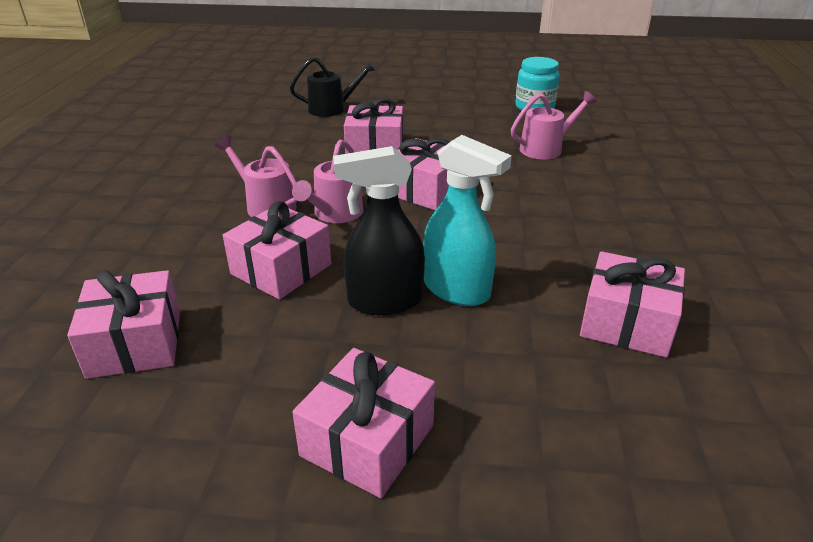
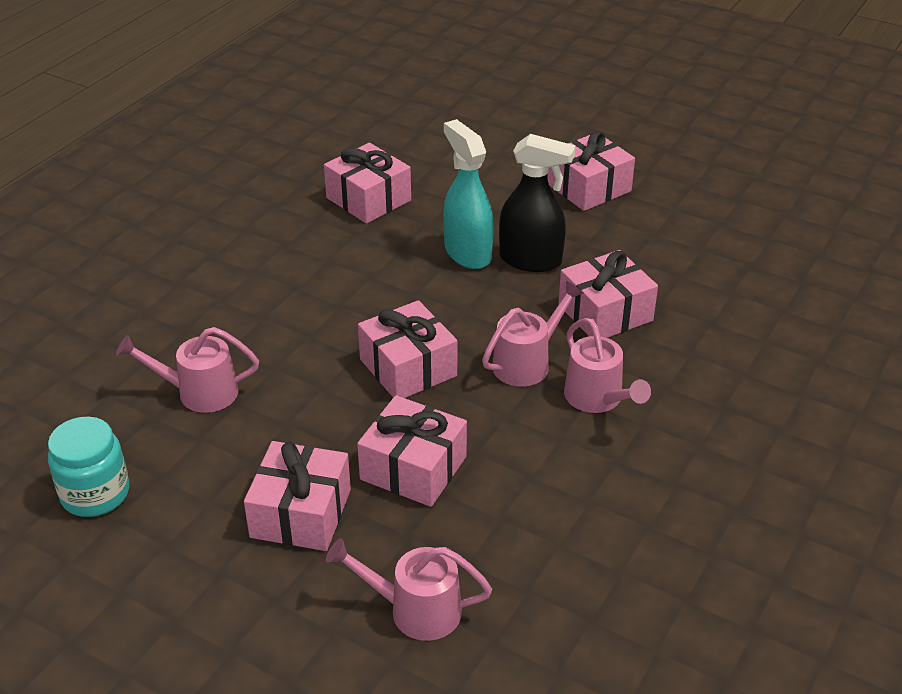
camera: 155 degrees left, 5 degrees up
pink gift [67,270,180,379] -> pink gift moved to [244,441,351,551]
black watering can [290,57,376,117] -> pink watering can [326,538,492,641]

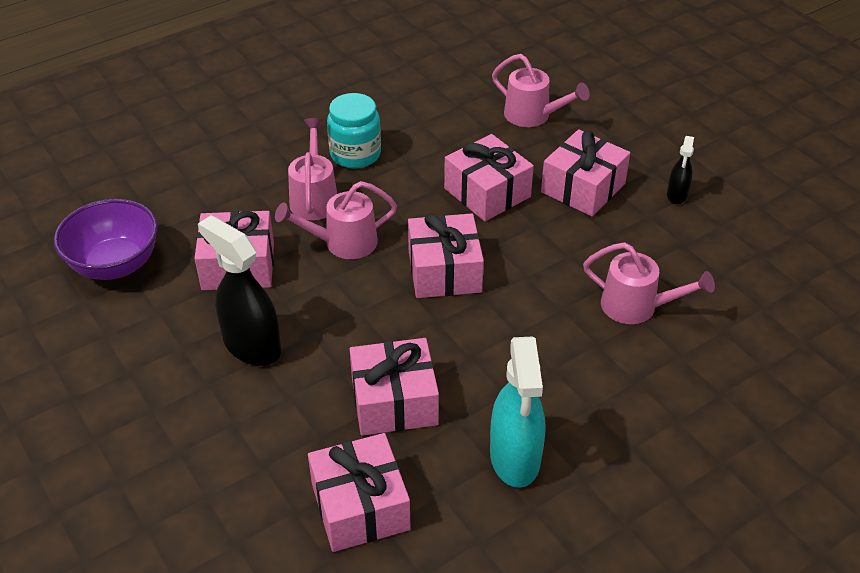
camera: 155 degrees left, 5 degrees up
turquoise jar [48,417,129,517] -> turquoise jar moved to [327,93,381,168]
turquoise spray bottle [443,119,494,269] -> turquoise spray bottle moved to [490,337,545,488]
pink gift [547,131,635,211] -> pink gift moved to [350,338,439,436]
none -> purple bowl [54,199,158,280]
none -> black spray bottle [667,136,694,204]

